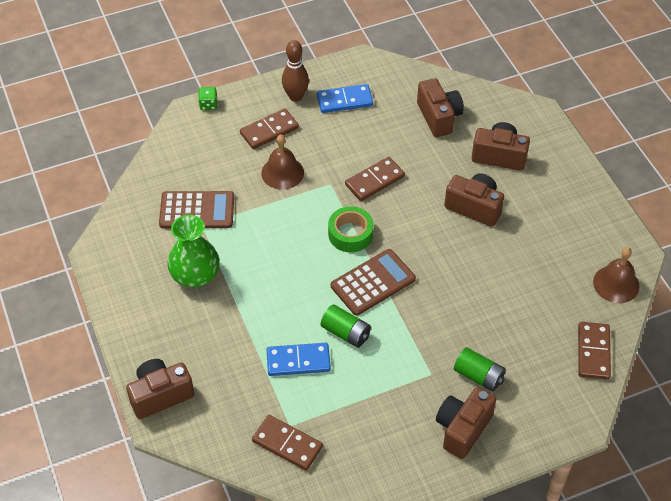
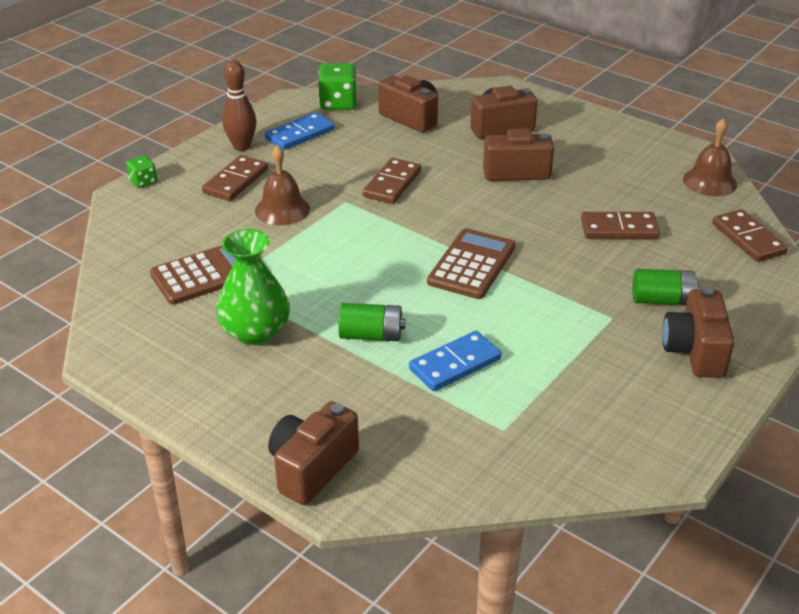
camera: 30 degrees left, 15 degrees down
brown domino [252,415,323,470] -> brown domino moved to [581,212,660,239]
green battery [321,304,371,348] -> green battery moved to [338,303,406,341]
green tape [328,206,374,252] -> none
none -> green dice [318,63,357,110]

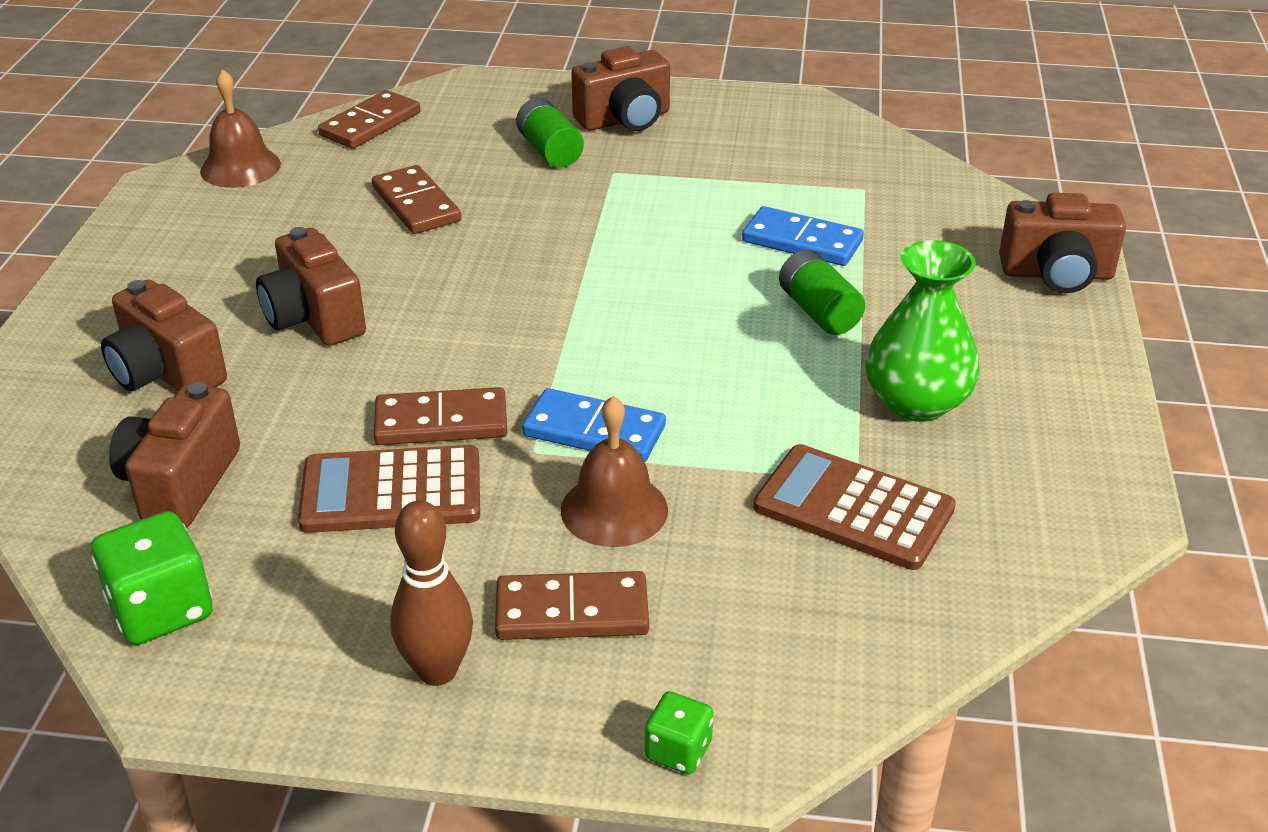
camera: 120 degrees left, 0 degrees up
blue domino [265,112,334,150] -> blue domino moved to [522,388,666,462]
brown calculator [427,228,516,299] -> brown calculator moved to [298,445,480,533]

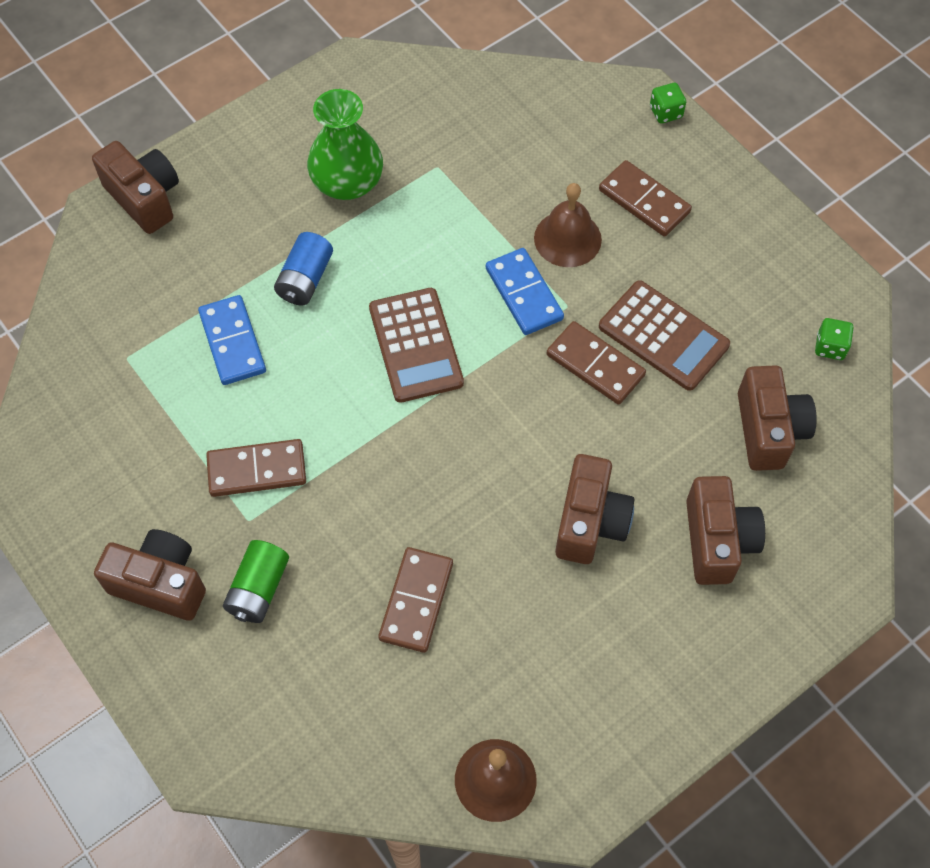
camera: 135 degrees left, 25 degrees up
green dice [91,511,213,645] -> green dice [815,318,854,360], size x0.56
brown camera [109,382,240,528] -> brown camera turned 60 degrees counterclockwise [738,365,817,471]
brown domino [318,90,420,149] -> brown domino moved to [206,439,306,497]
brown bowling pin [390,501,473,686] -> none
brown calculator [753,444,956,570] -> brown calculator moved to [369,288,464,403]
green battery [779,250,865,335] -> blue battery [274,232,333,305]

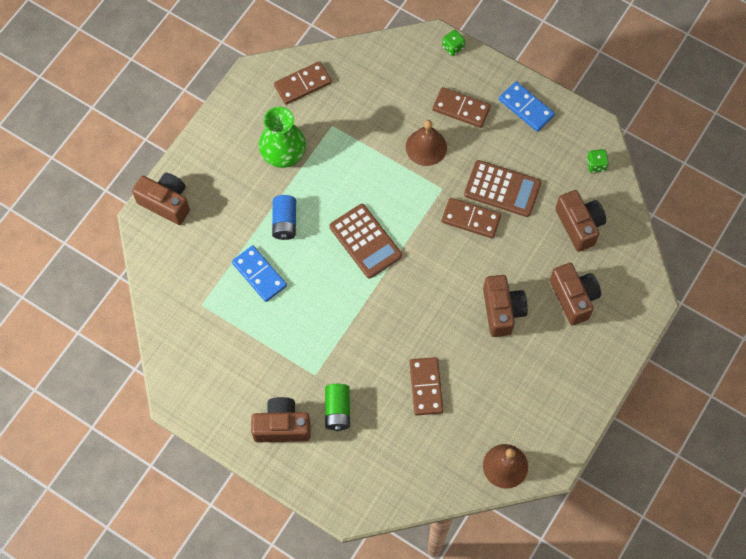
camera: 20 degrees left, 5 degrees up
brown domino [206,439,306,497] -> brown domino moved to [274,61,332,105]
blue domino [486,248,564,335] -> blue domino moved to [499,81,555,132]

